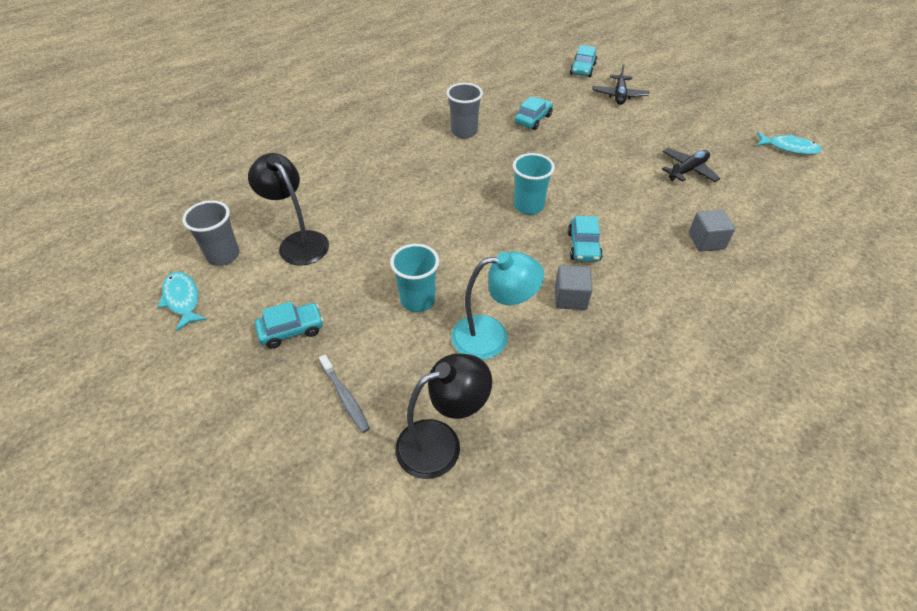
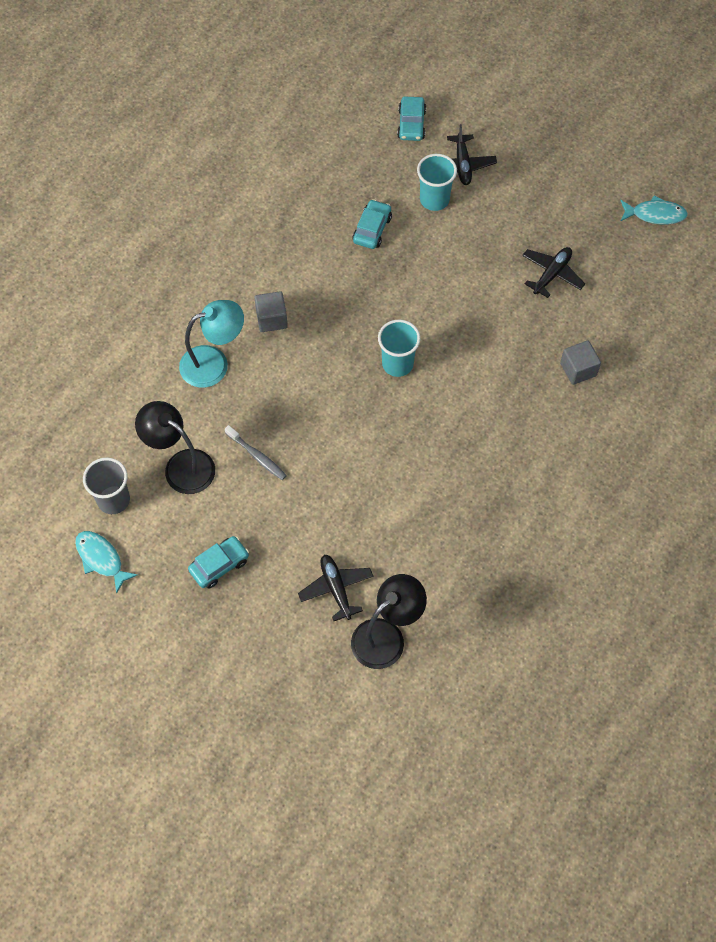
camera: 15 degrees left, 15 degrees up
grey toothbrush [319,355,370,433] -> grey toothbrush moved to [225,425,287,480]
turquoise cup [390,244,439,312] -> turquoise cup moved to [417,154,457,211]
grey cup [446,83,483,139] -> none
turquoise lamp [451,252,544,360] -> turquoise lamp moved to [179,300,244,388]
grey cube [555,265,592,310] -> grey cube moved to [254,291,288,332]
turquoise car [568,216,603,262] -> none
none -> black plane [298,555,373,621]

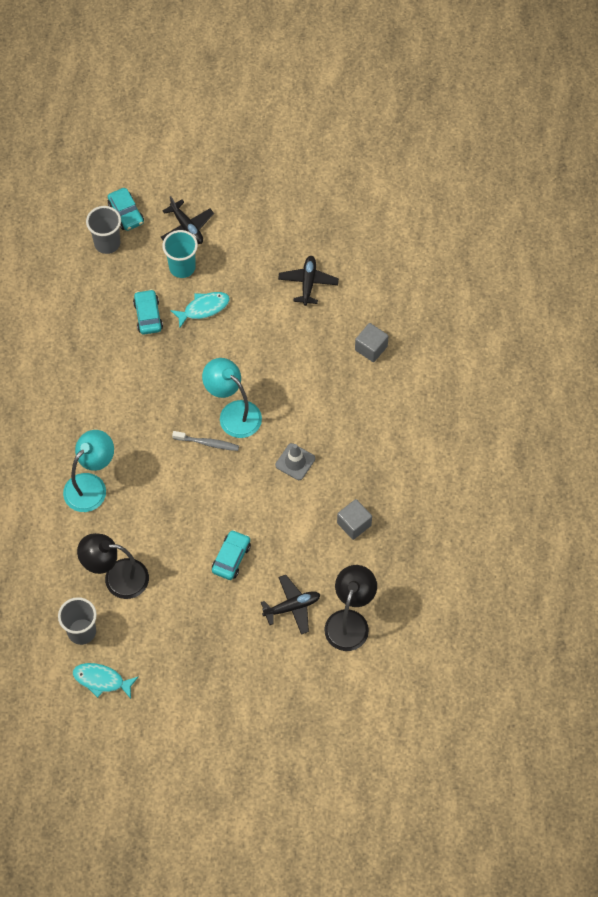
camera: 30 degrees left, 0 degrees up
turquoise car [188,536,249,589] -> turquoise car moved to [212,530,251,580]
grey toothbrush [225,425,287,480] -> grey toothbrush moved to [172,431,239,451]
grey cube [254,291,288,332] -> grey cube moved to [337,499,372,540]
black plane [298,555,373,621] -> black plane turned 120 degrees clockwise [261,575,320,635]
turquoise cup [378,320,421,377] -> turquoise lamp [202,358,262,438]
turquoise fish [620,196,688,225] -> turquoise fish moved to [170,292,230,328]
none -> grey cup [86,206,121,254]
none -> grey traffic cone [275,443,315,480]

